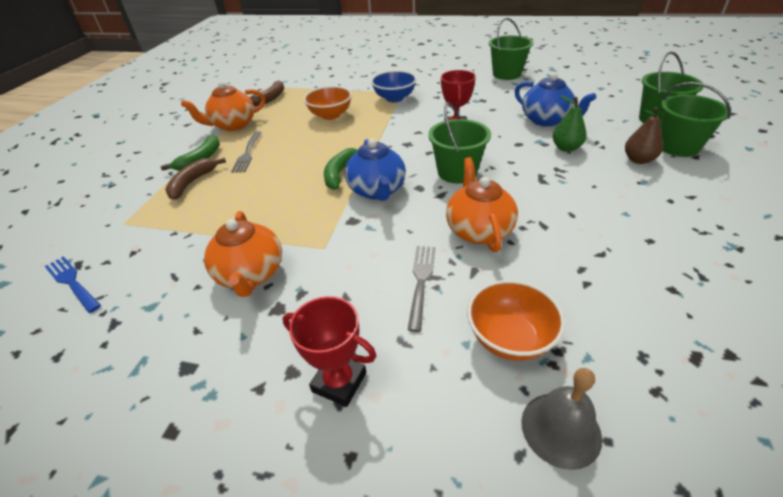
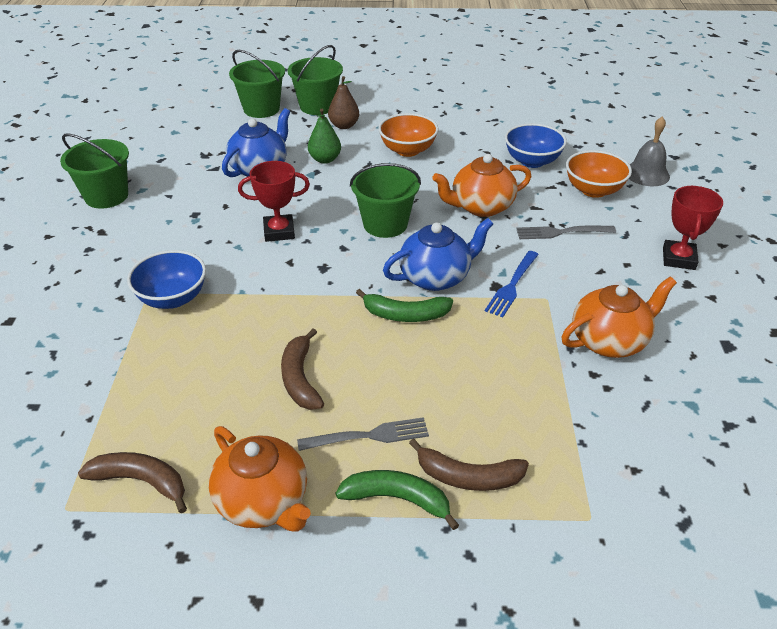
camera: 105 degrees left, 0 degrees up
blue fork [45,256,101,313] -> blue fork moved to [485,251,539,317]
orange bowl [304,86,352,120] -> orange bowl moved to [378,113,439,157]
none -> brown banana [281,328,324,410]
none -> blue bowl [505,123,567,168]

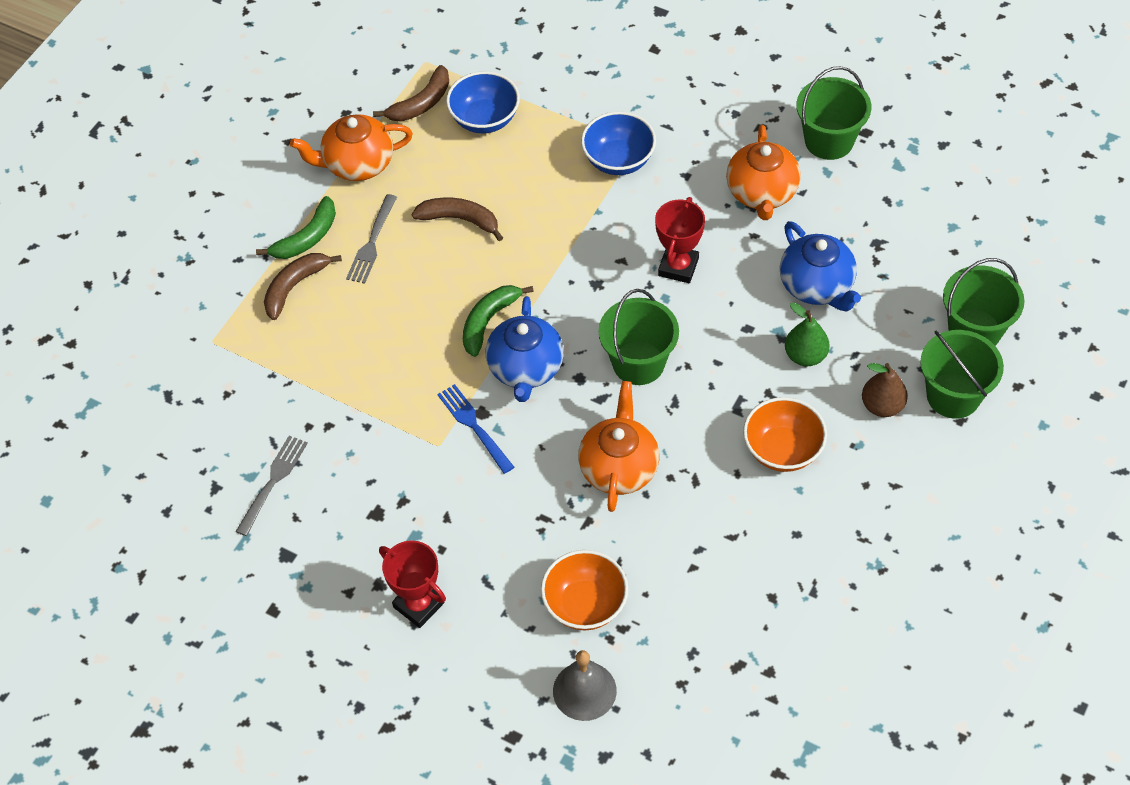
camera: 120 degrees right, 15 degrees up
blue bowl [505,123,567,168] -> blue bowl moved to [446,71,520,133]
grey fork [516,226,616,239] -> grey fork moved to [235,436,308,536]
orange teapot [561,277,677,358] -> orange teapot moved to [726,125,801,220]

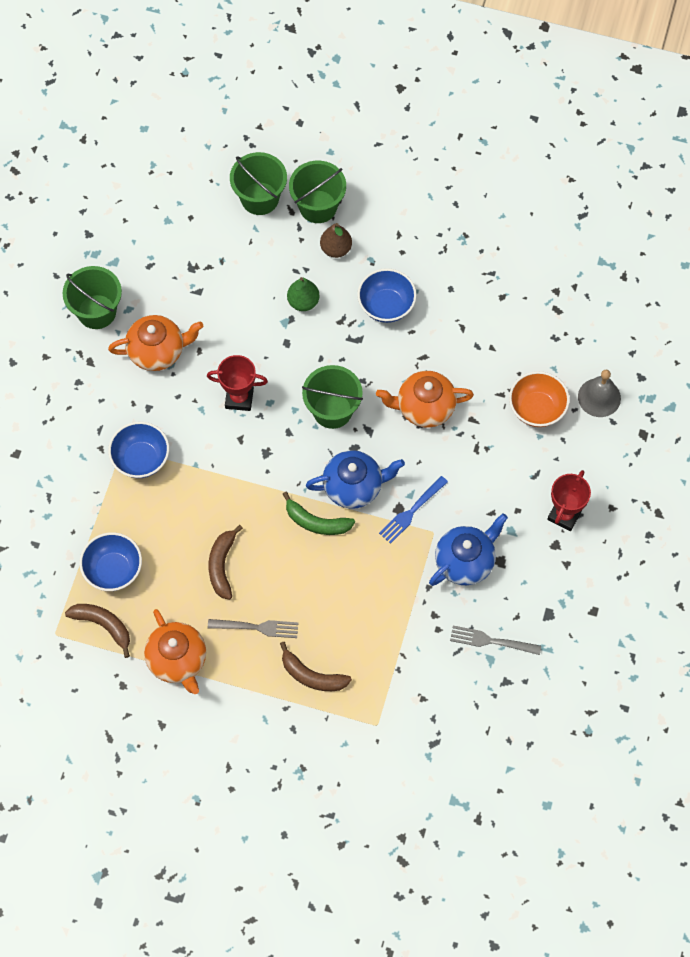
camera: 105 degrees left, 10 degrees up
green banana [256,196,336,259] -> none
orange bowl [743,397,827,472] -> blue bowl [357,268,417,323]
blue teapot [780,221,861,312] -> blue teapot moved to [429,514,508,586]

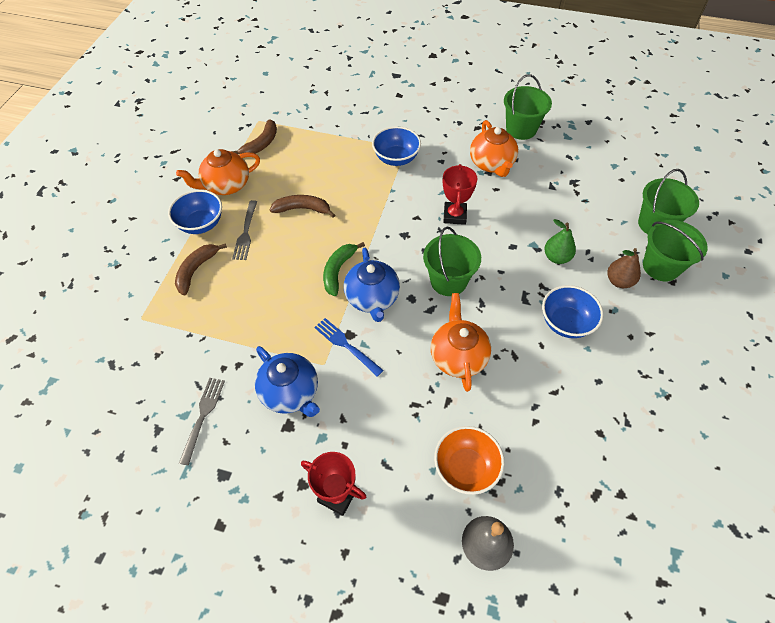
camera: 90 degrees right, 10 degrees down
blue bowl [79,532,142,591] -> blue bowl moved to [168,190,222,234]

